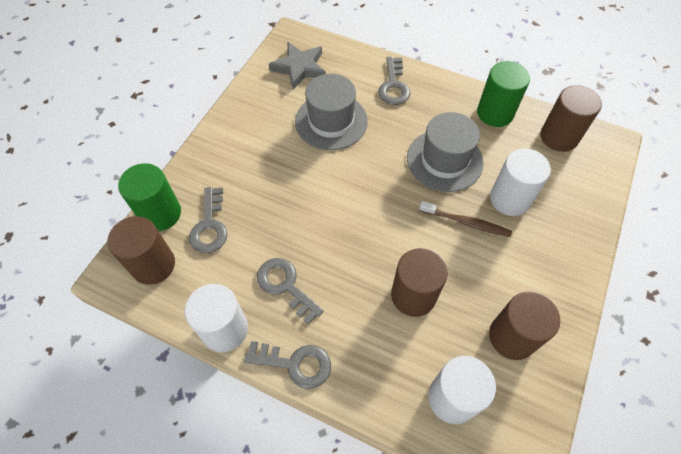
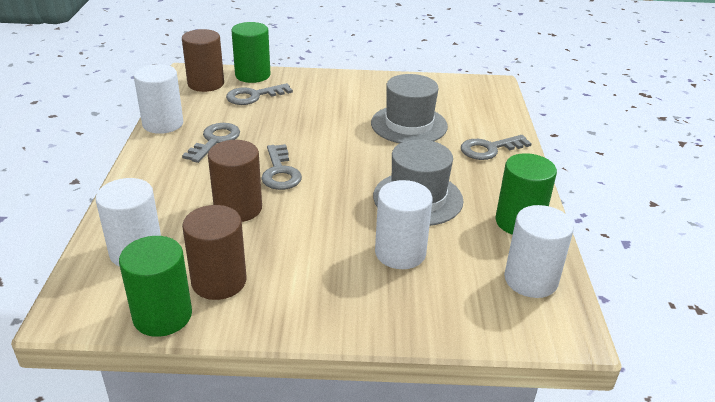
camera: 65 degrees right, 25 degrees down
grey key [244,341,331,389] -> grey key moved to [262,144,302,190]
grey star [269,42,326,89] -> none
brown toothbrush [419,201,512,237] -> none
brown cylinder [540,85,602,152] -> white cylinder [504,205,574,298]
none -> green cylinder [119,236,192,337]

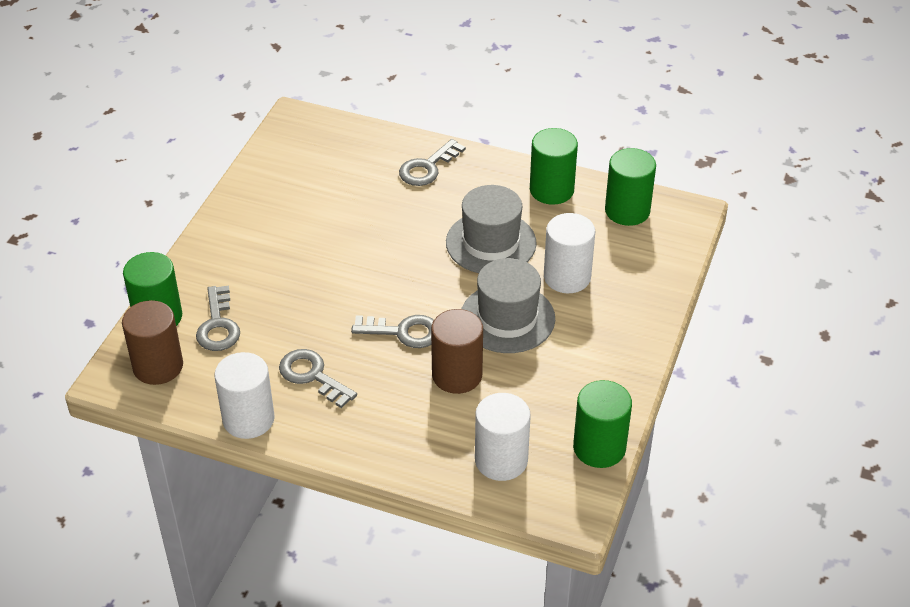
camera: 70 degrees left, 10 degrees up
brown cylinder [182,205,247,300] -> none
grey hat [371,74,448,143] -> grey hat moved to [462,258,555,353]
grey key [461,135,532,160] -> grey key turned 45 degrees clockwise [399,139,466,186]
white cylinder [504,205,574,298] -> green cylinder [605,148,656,226]

